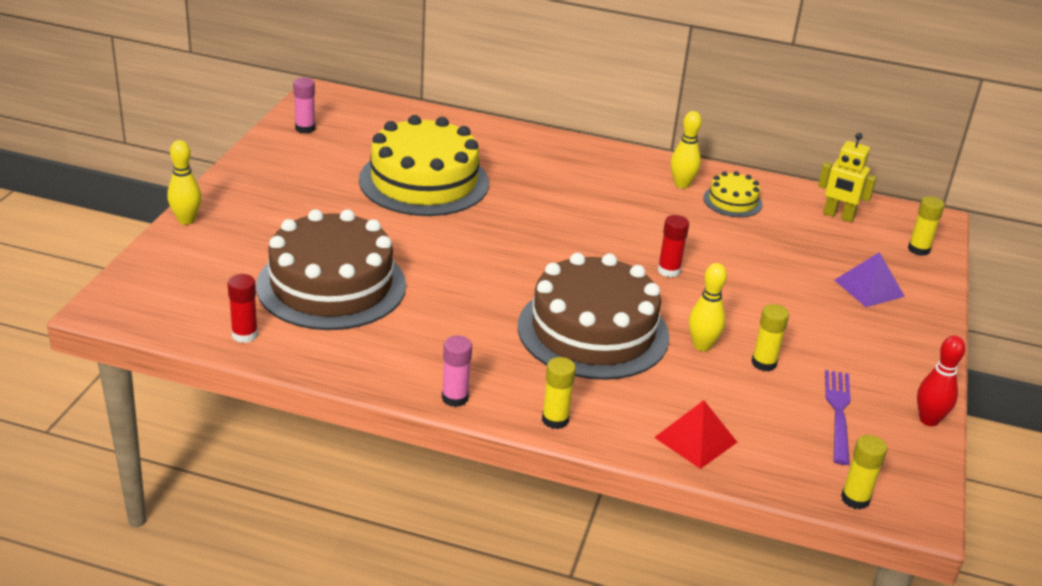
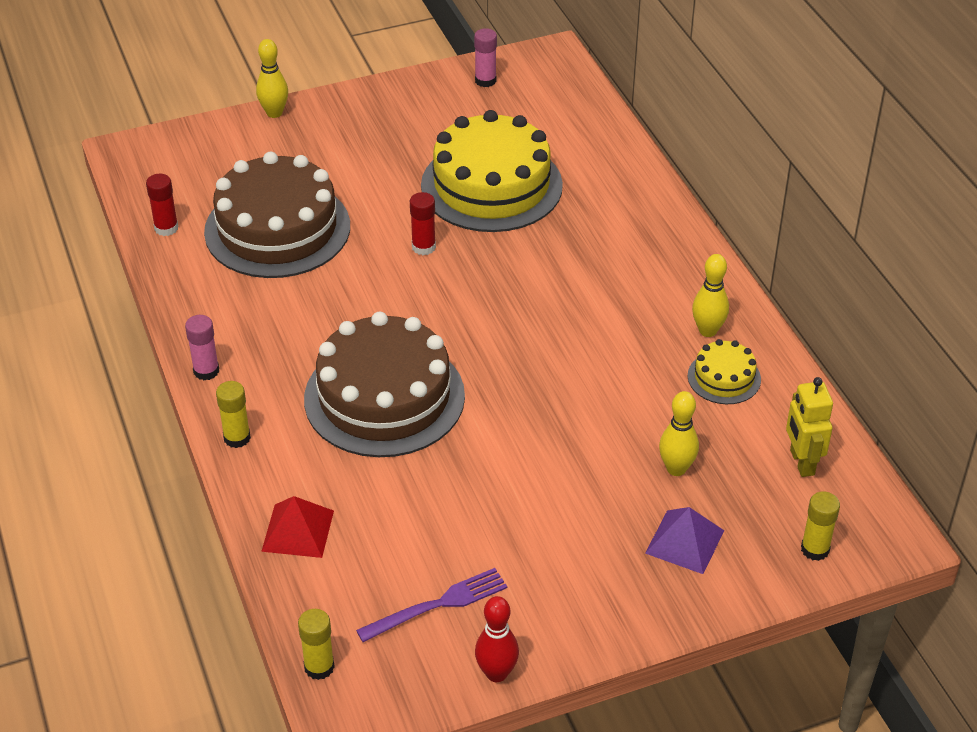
camera: 55 degrees right, 10 degrees up
red glue stick [658,215,689,277] -> red glue stick moved to [410,192,436,255]
yellow bowling pin [689,263,727,351] -> yellow bowling pin moved to [659,391,699,476]
yellow glue stick [751,304,789,371] -> none

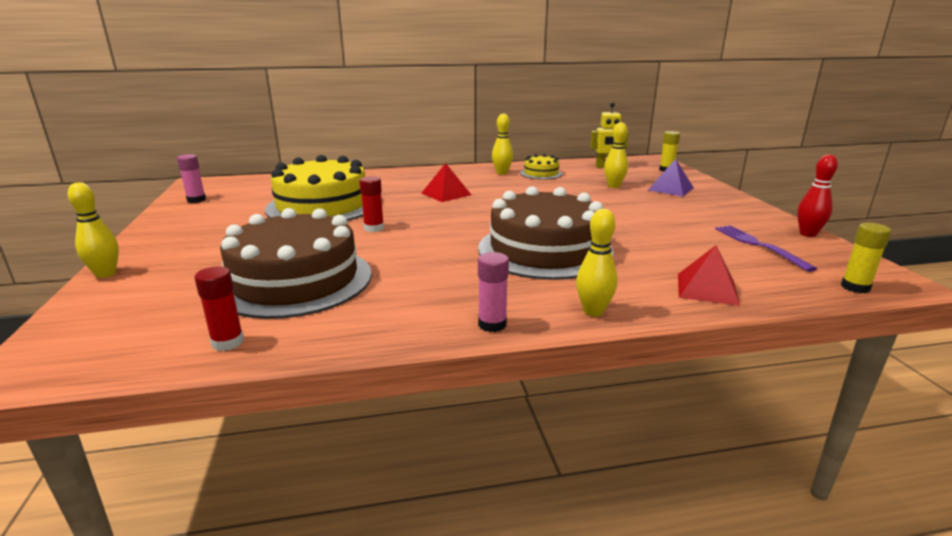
camera: 80 degrees left, 20 degrees down
yellow glue stick [216,381,251,448] -> yellow bowling pin [576,209,617,317]
none -> red pyramid [422,163,471,202]

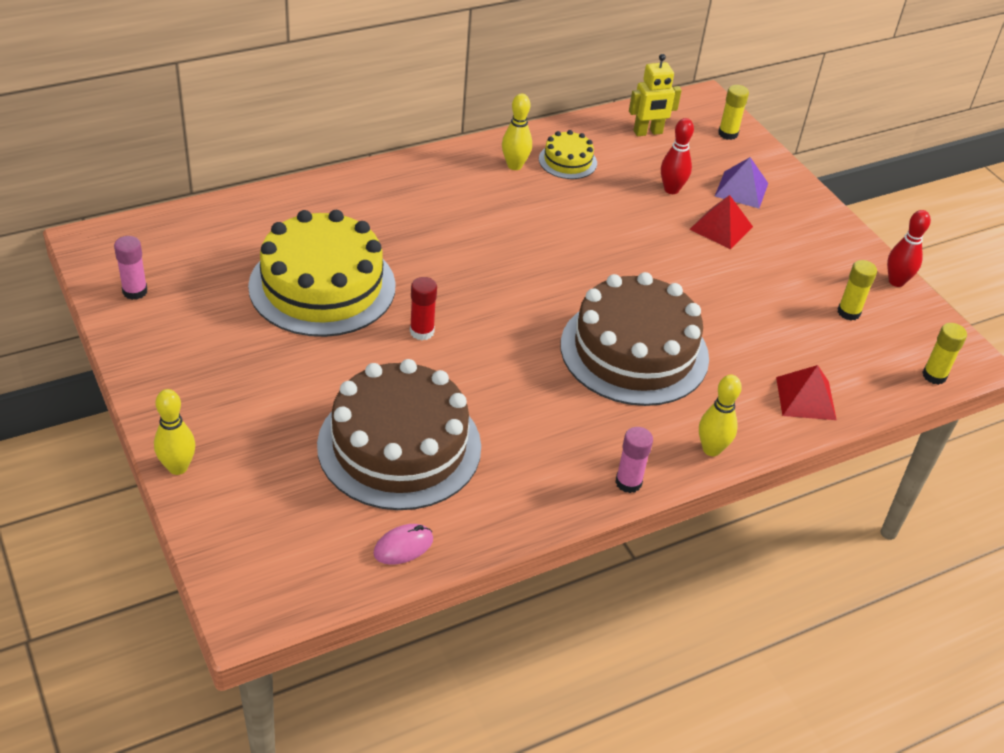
camera: 20 degrees left, 20 degrees up
red glue stick [194,266,244,351] -> pink mouse [373,524,433,565]
red pyramid [422,163,471,202] -> red pyramid moved to [690,195,753,249]
yellow bowling pin [604,122,628,188] -> red bowling pin [661,118,694,194]
purple fork [715,225,817,272] -> yellow glue stick [838,260,877,320]

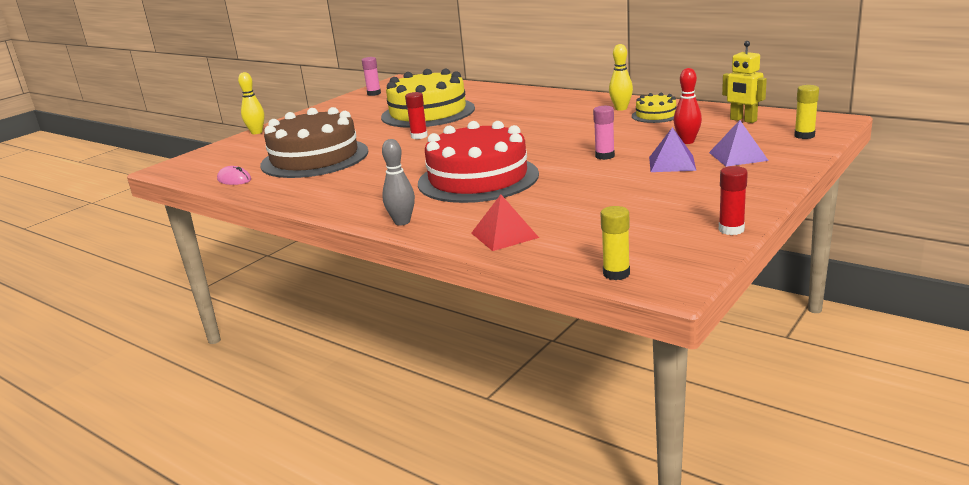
camera: 70 degrees right, 20 degrees down
brown cake [561,272,709,406] -> red cake [418,121,539,203]
pink glue stick [615,427,653,493] -> pink glue stick moved to [593,106,615,160]
red pyramid [690,195,753,249] -> purple pyramid [649,127,696,172]
yellow bowling pin [699,375,742,456] -> grey bowling pin [382,139,415,225]
yellow glue stick [838,260,877,320] -> none
red bowling pin [887,210,931,287] -> red glue stick [719,166,748,235]

